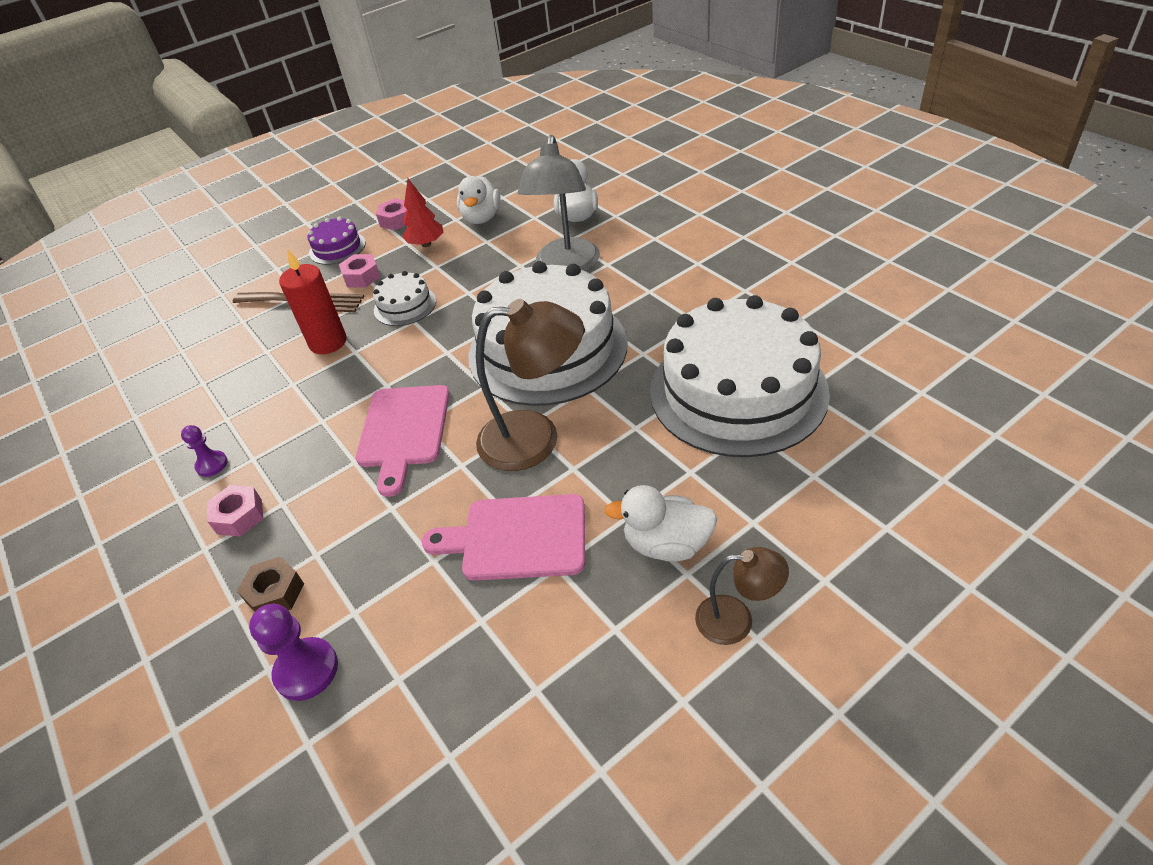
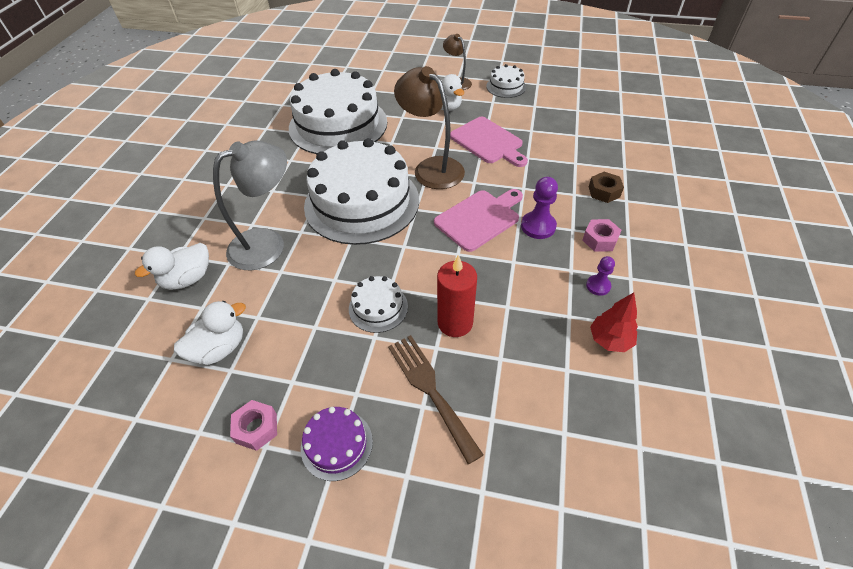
camera: 135 degrees left, 5 degrees up
purple pawn [249,604,338,701] -> purple pawn moved to [521,177,558,239]
pink nut [339,254,380,288] -> none
red tree [403,179,444,247] -> red tree moved to [590,292,638,352]
none -> white cake [486,64,526,98]

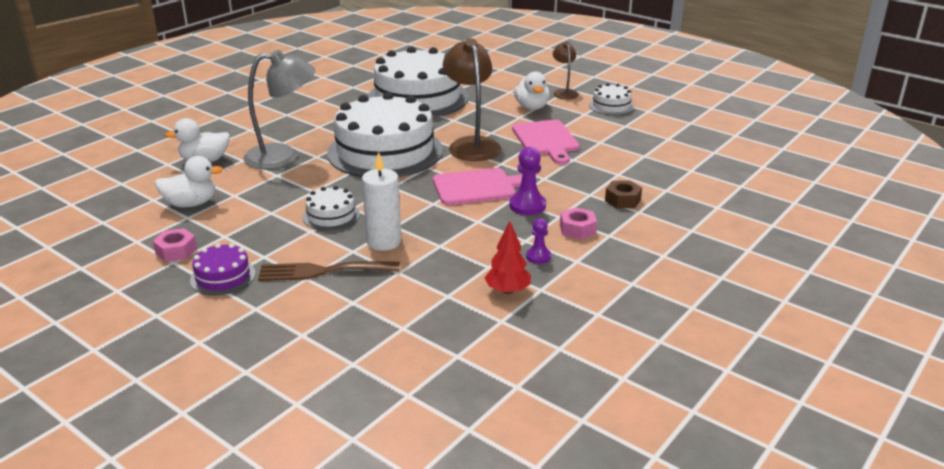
camera: 25 degrees right, 20 degrees down
brown fork [388,335,483,464] -> brown fork turned 90 degrees counterclockwise [258,261,400,281]
red candle [437,255,477,337] -> white candle [362,151,401,251]

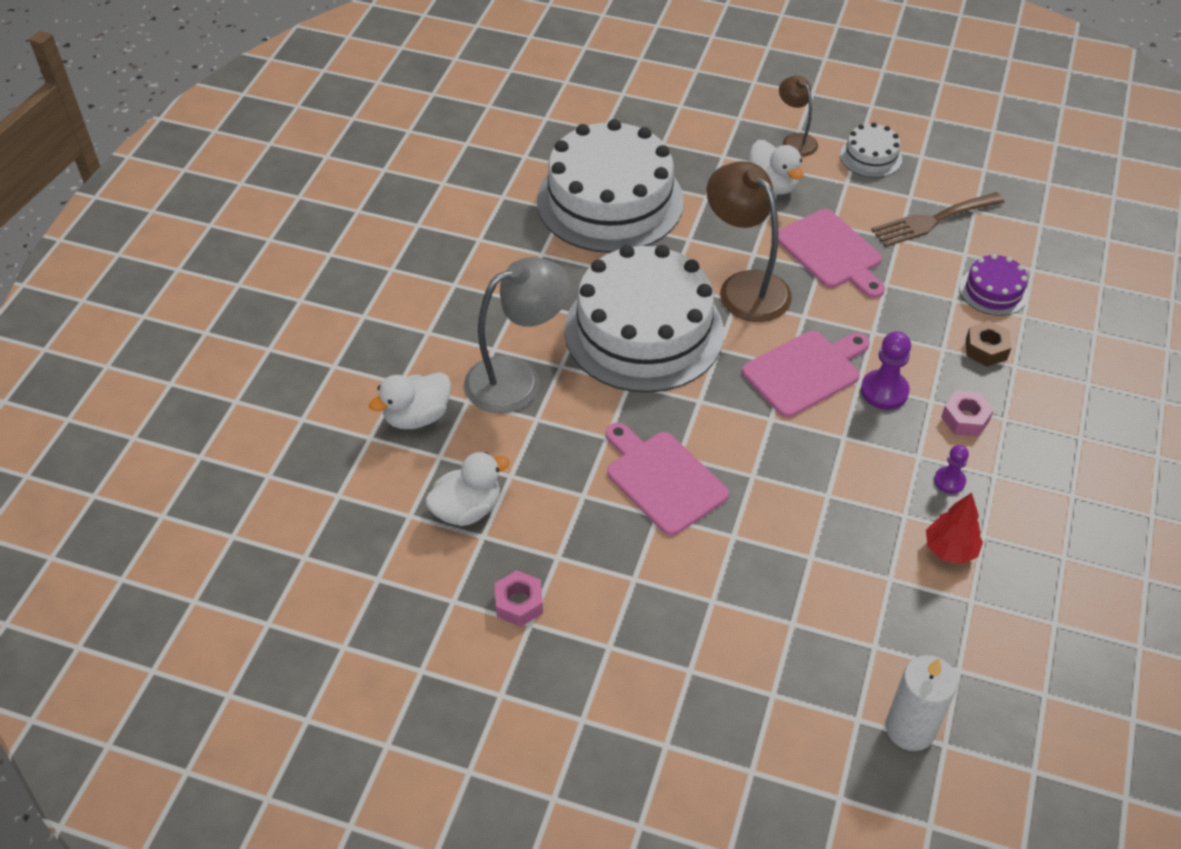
camera: 20 degrees left, 20 degrees up
purple cake [190,243,256,295] -> purple cake moved to [960,254,1028,316]
brown fork [258,261,400,281] -> brown fork moved to [871,192,1005,247]
white cake [302,186,360,231] -> pink cutting board [606,423,729,536]
white candle [362,151,401,251] -> white candle moved to [886,655,958,751]

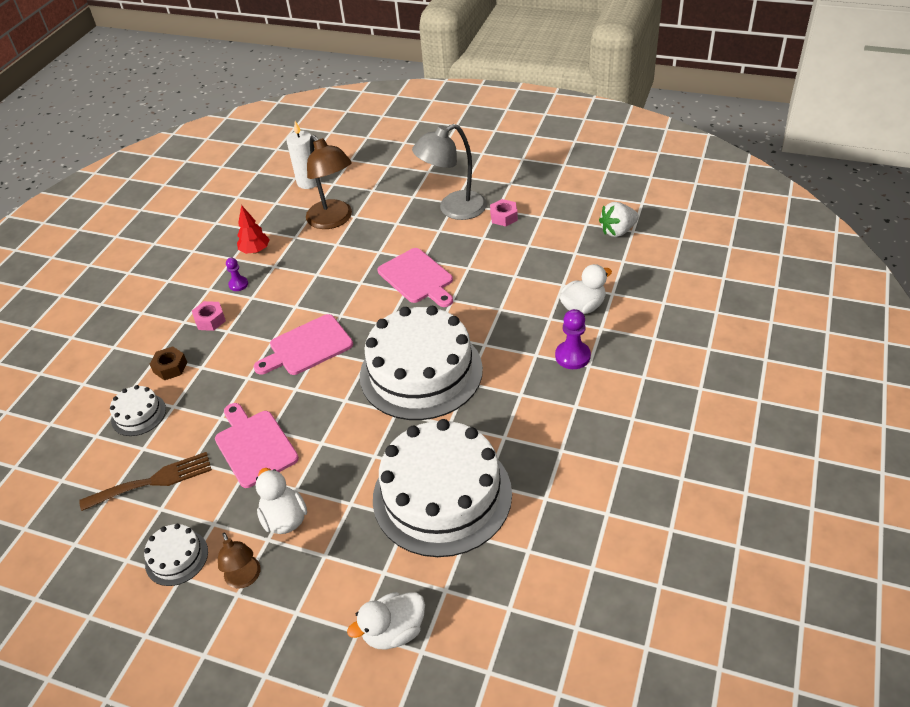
camera: 175 degrees left, 5 degrees down
white duck [425,452,510,526] -> white duck moved to [347,592,425,650]
grey lamp [464,257,570,414] -> grey lamp moved to [412,124,487,220]
brown lamp [706,161,792,322] -> brown lamp moved to [306,135,352,229]
purple pawn [861,331,911,410] -> purple pawn moved to [555,309,591,369]
purple cake [960,254,1028,316] -> white cake [110,385,166,436]
none -> white strawberry [599,202,639,237]

